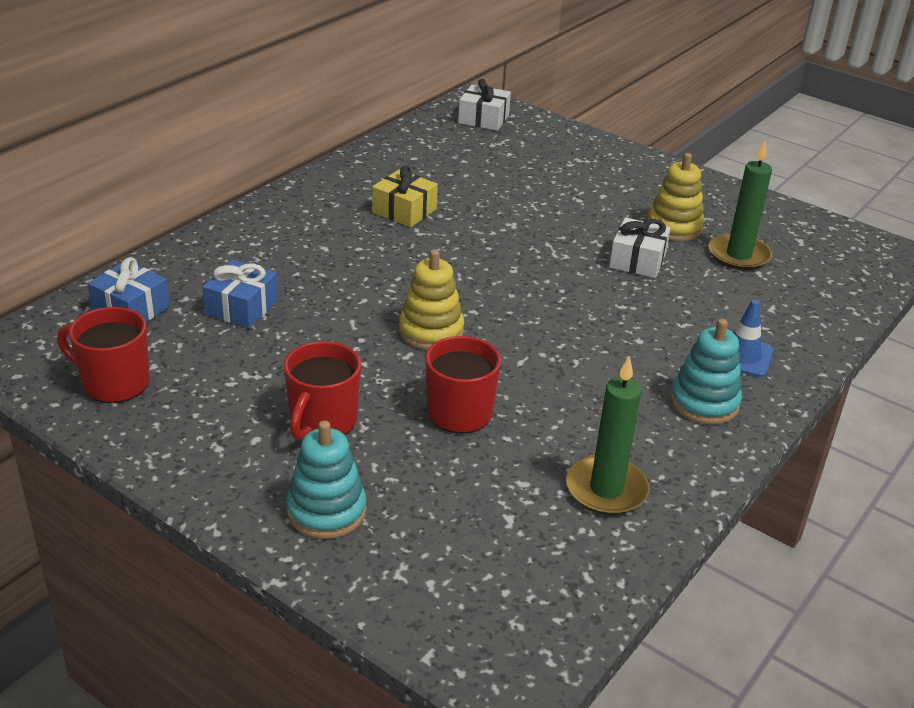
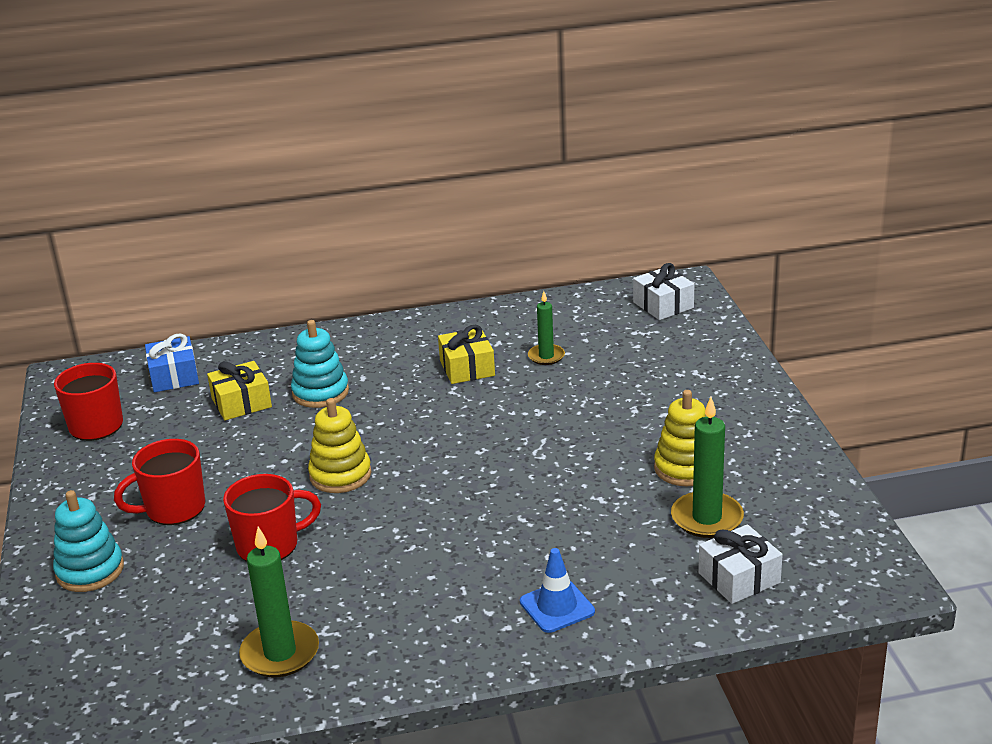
camera: 45 degrees right, 5 degrees down
blue gift [202,260,278,328] -> yellow gift [207,361,272,420]
white gift [609,217,671,278] -> white gift moved to [698,524,783,604]
turquoise stacking toy [670,319,742,425] -> turquoise stacking toy moved to [291,320,349,408]
none -> green candle [528,291,565,365]

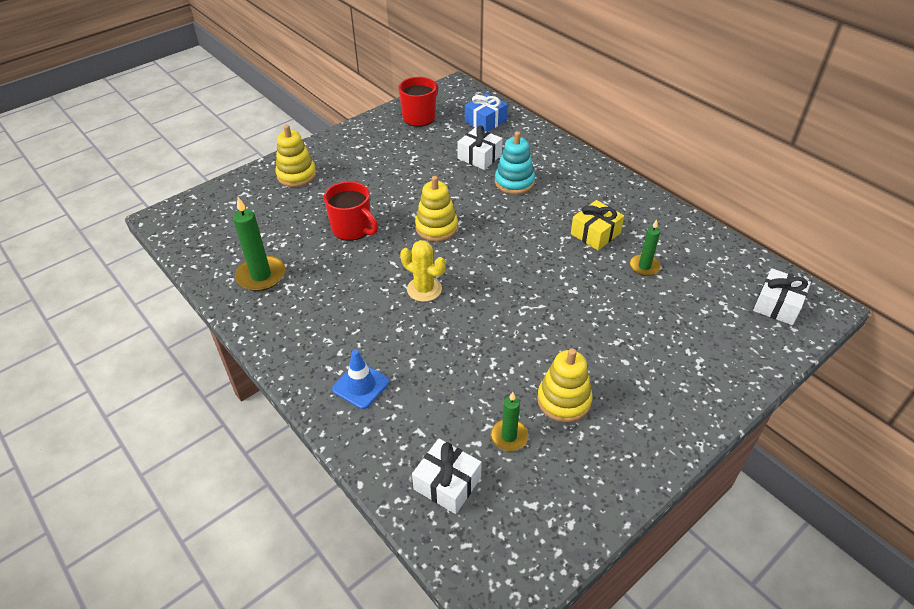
camera: 60 degrees right, 15 degrees up
turquoise stacking toy [53,490,124,592] -> yellow stacking toy [275,125,316,187]
red mug [114,439,205,525] -> none
yellow gift [207,361,272,420] -> white gift [457,125,503,170]
green candle [671,397,744,538] -> green candle [491,392,528,451], size x0.62
none -> yellow cactus [400,240,446,302]

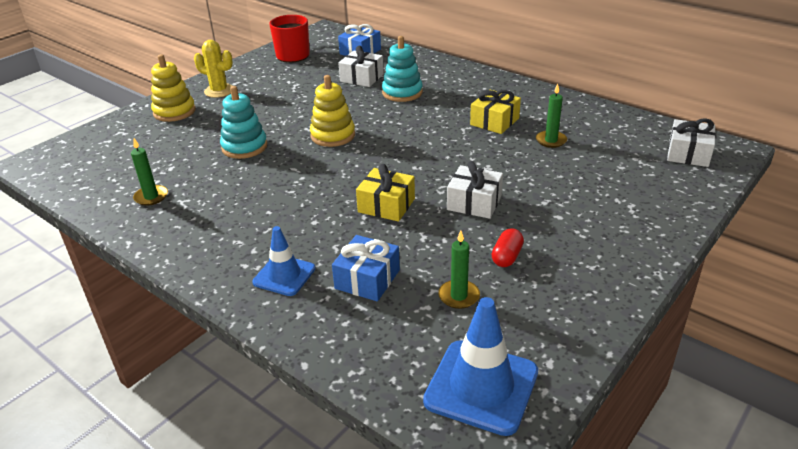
camera: 10 degrees left, 10 degrees down
green candle [233,197,285,291] -> green candle [131,138,168,206], size x0.62
red mug [324,181,378,241] -> turquoise stacking toy [220,86,267,159]
yellow cactus [400,240,446,302] -> yellow cactus moved to [194,40,233,98]
white gift [412,439,482,514] -> white gift moved to [447,161,503,219]
yellow stacking toy [537,348,593,422] -> red capsule [491,228,524,267]
none -> blue gift [332,235,400,301]
none -> yellow gift [356,164,415,221]
none -> blue traffic cone [423,297,538,436]

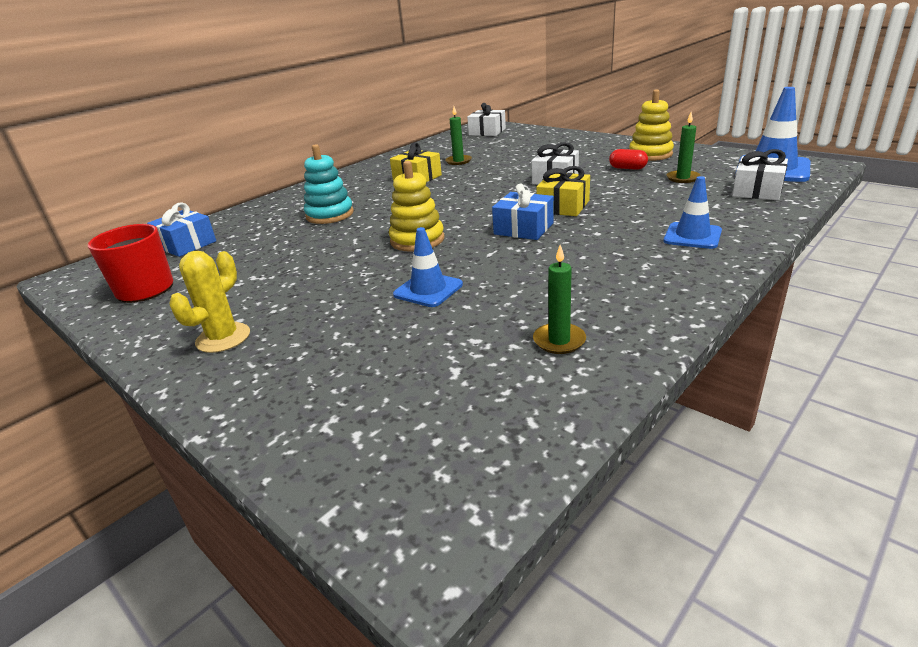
camera: 85 degrees left, 5 degrees down
yellow stacking toy [151,54,196,122] -> yellow stacking toy moved to [629,89,674,161]
turquoise stacking toy [220,86,267,159] -> blue traffic cone [393,227,463,307]
blue gift [332,235,400,301] -> blue gift moved to [492,183,554,240]
white gift [338,46,384,87] -> white gift moved to [732,149,788,200]

